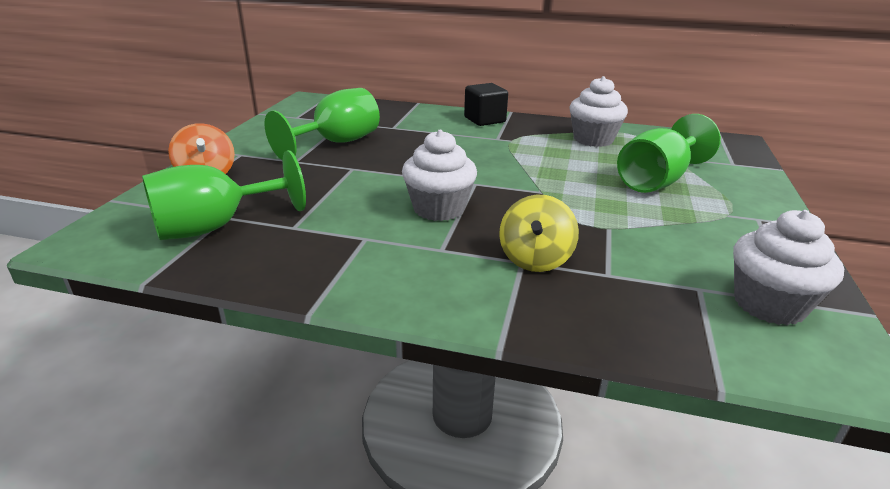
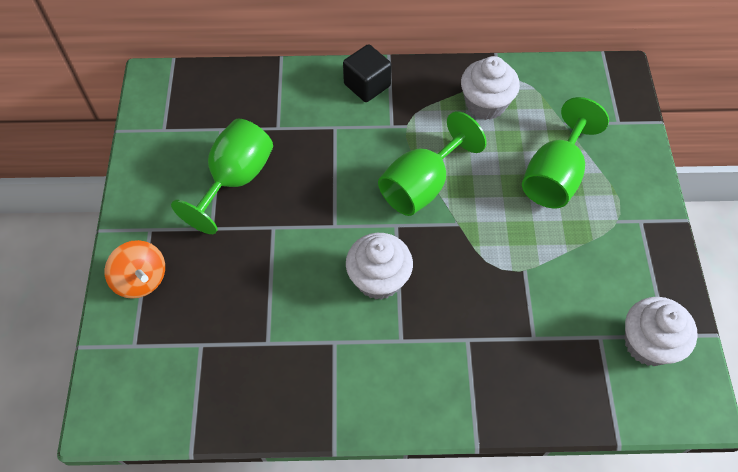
camera: 15 degrees left, 30 degrees up
green goblet [142,150,306,240] -> green goblet moved to [378,111,487,216]
yellow spinning top [499,195,579,272] -> none

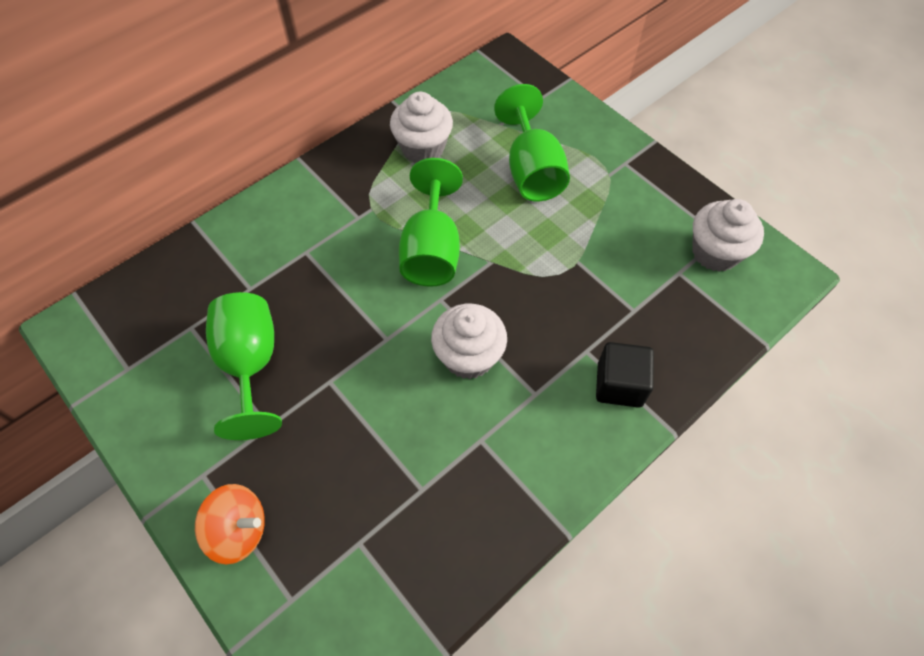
camera: 40 degrees left, 0 degrees up
black cube [343,44,392,102] -> black cube moved to [596,342,654,408]

